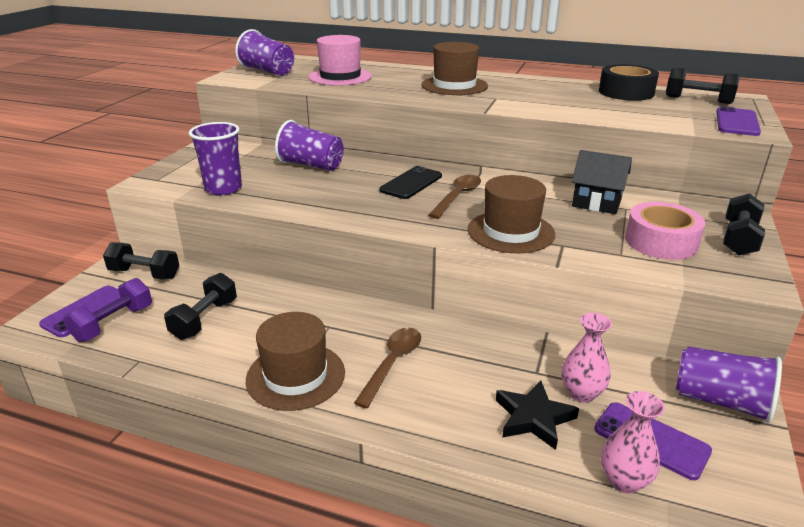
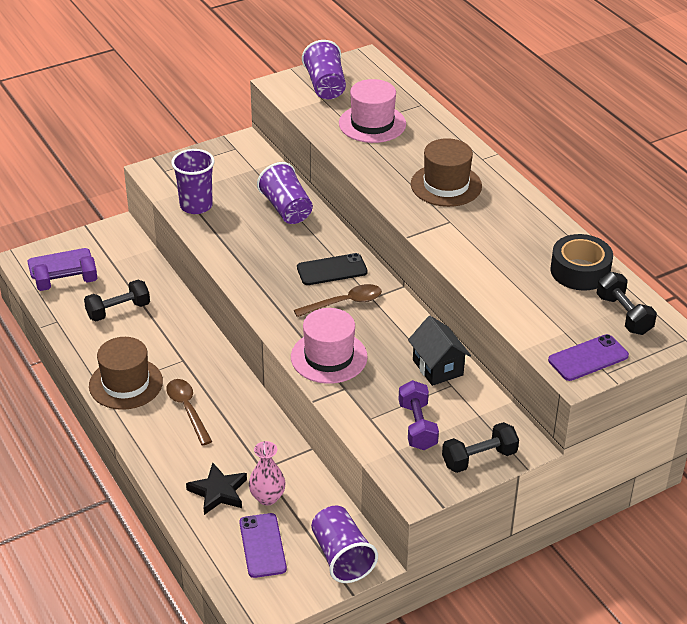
camera: 40 degrees right, 10 degrees up
black dumbbell [103,242,179,280] -> none
brown spoon [354,327,421,408] -> brown spoon turned 90 degrees counterclockwise [166,379,212,445]
brown hat [468,175,555,253] -> pink hat [291,308,368,384]
pink vase [601,391,665,493] -> none
pink tape [625,202,705,260] -> purple dumbbell [399,380,439,450]

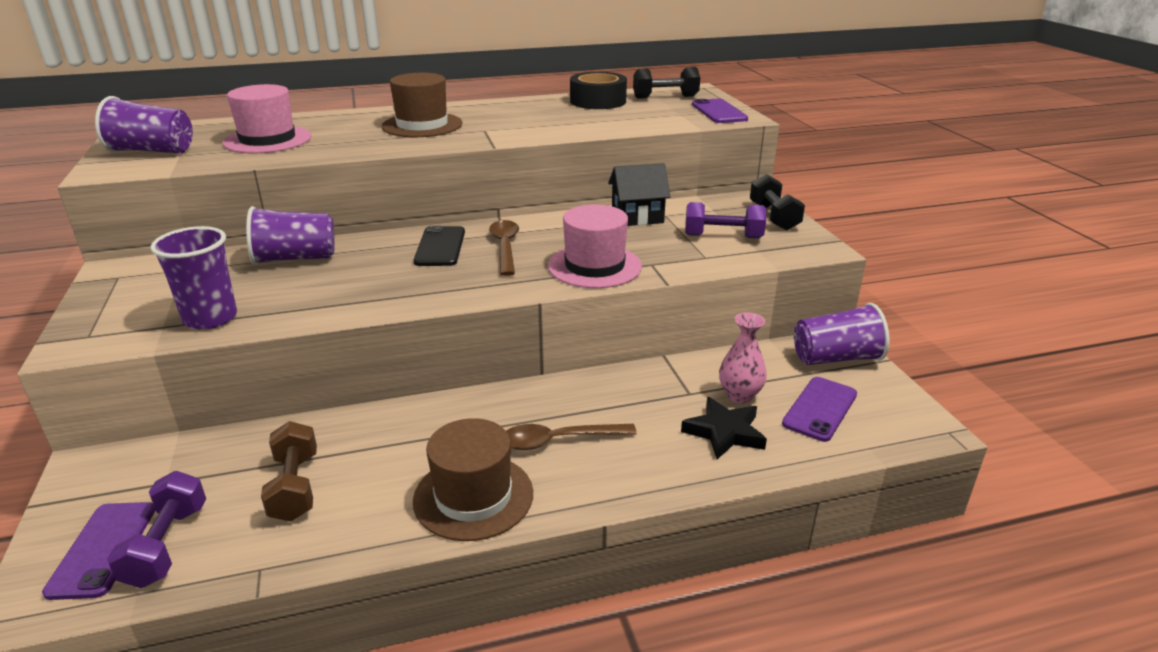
camera: 75 degrees left, 10 degrees down
black dumbbell [84,280,150,321] -> brown dumbbell [261,421,317,522]
purple phone [239,513,287,578] -> purple phone turned 60 degrees counterclockwise [782,377,857,442]

